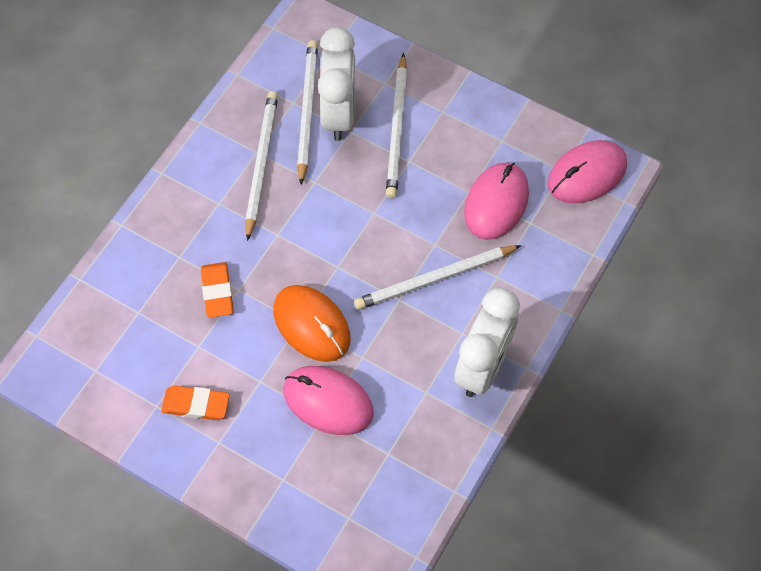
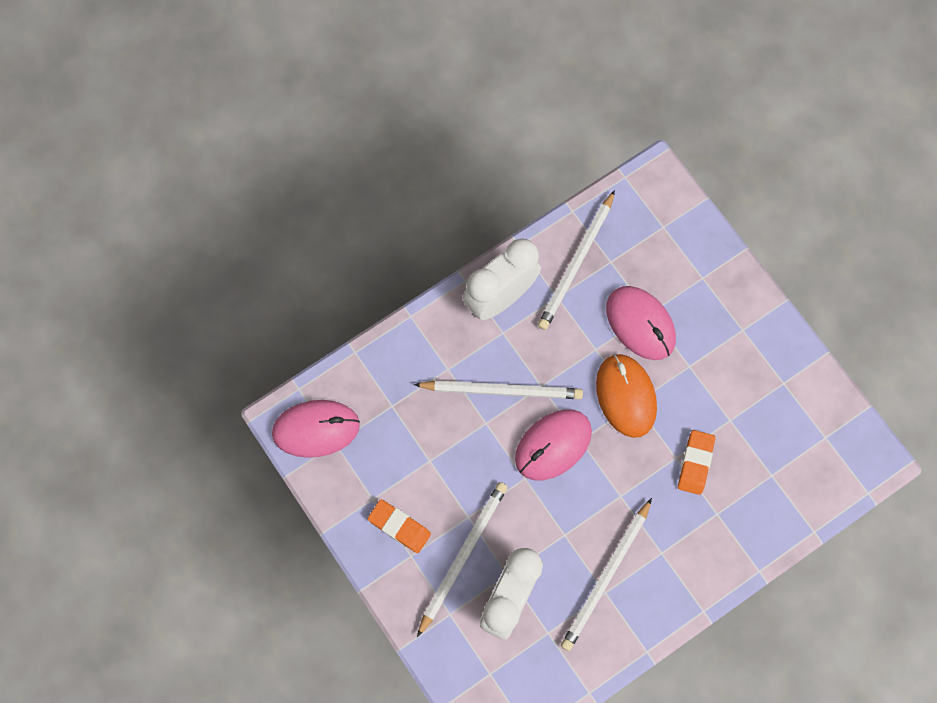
camera: 155 degrees left, 10 degrees up
orange eraser [161,386,230,420] -> orange eraser moved to [368,499,431,553]
white pencil [297,40,318,185] -> white pencil moved to [538,190,615,330]
pink mouse [464,162,529,240] -> pink mouse moved to [515,410,592,480]

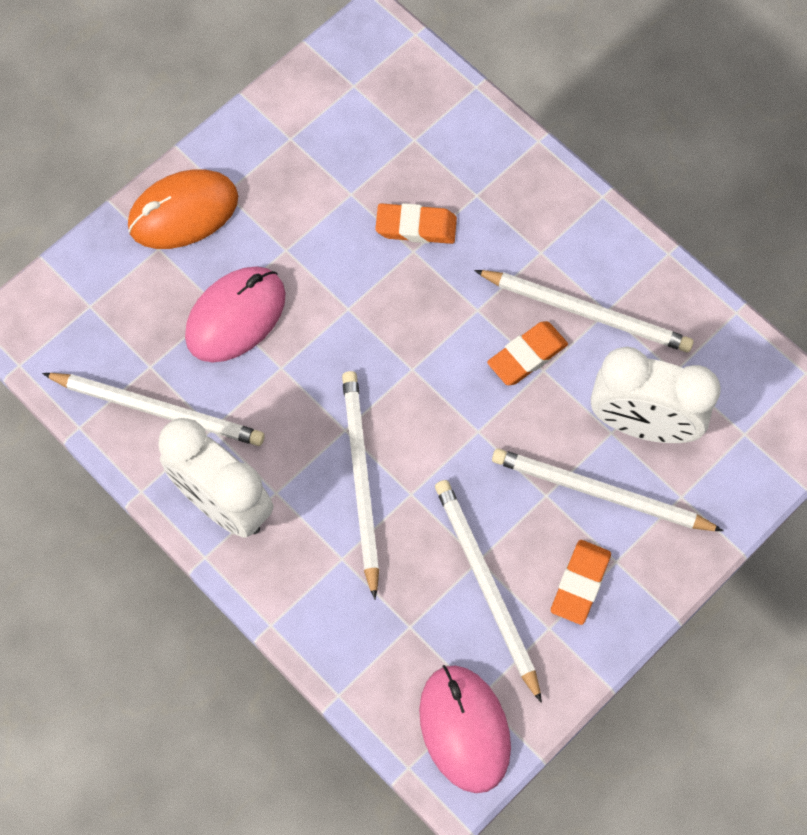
camera: 100 degrees left, 5 degrees down
pink mouse [515,410,592,480] -> none
orange mouse [596,354,657,438] -> orange mouse moved to [128,169,238,249]
none -> white pencil [435,480,542,703]
none -> orange eraser [487,321,568,385]

